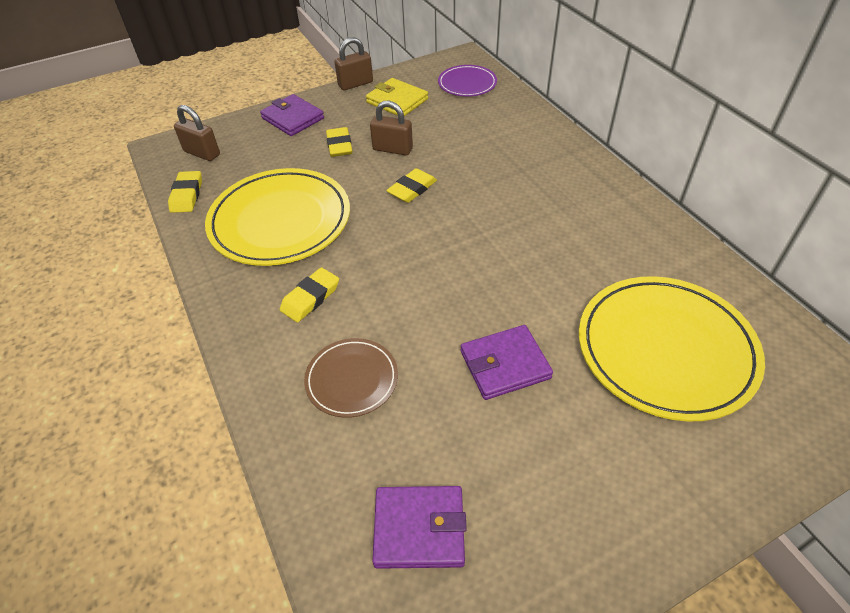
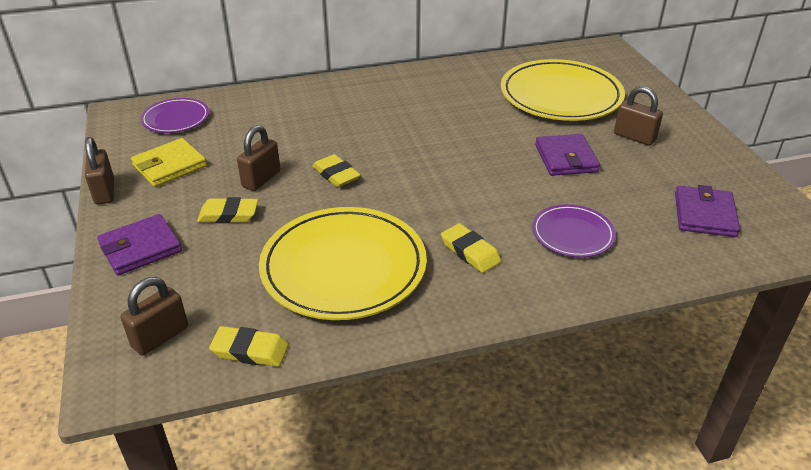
camera: 80 degrees left, 10 degrees down
brown plate [304,338,398,418] -> purple plate [532,204,616,257]
none -> brown padlock [614,86,663,146]

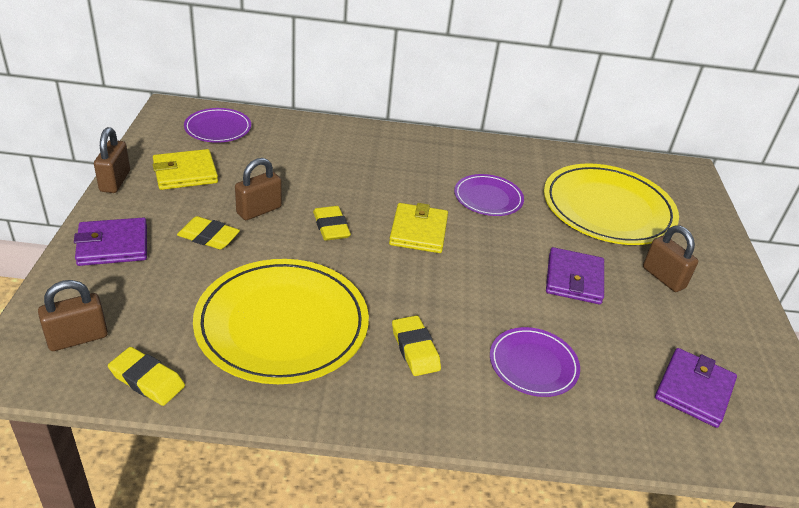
camera: 15 degrees right, 0 degrees up
none -> yellow wallet [389,203,448,253]
none -> purple plate [454,174,524,216]

